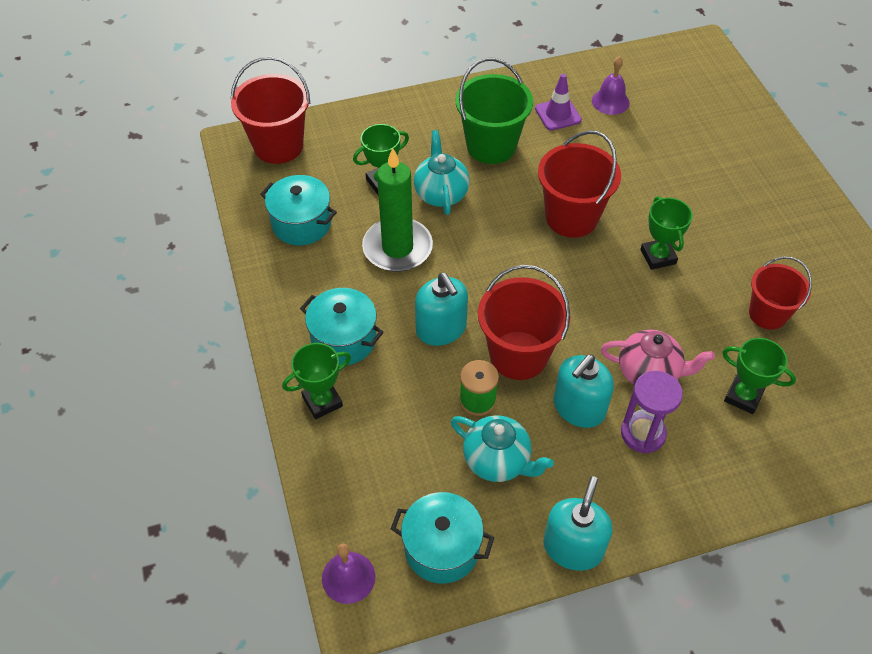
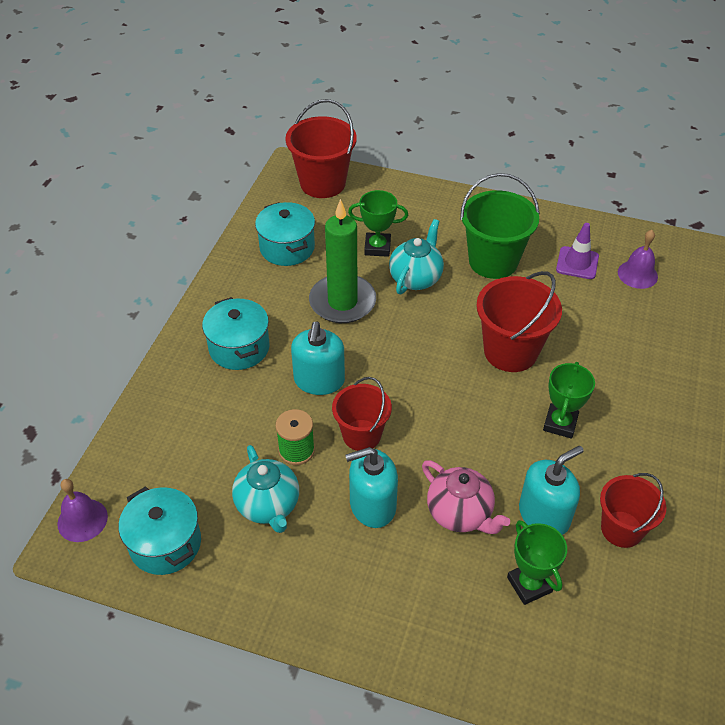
camera: 35 degrees right, 5 degrees down
green trophy [282,343,351,419] -> none
red bucket [478,265,571,380] -> red bucket [332,377,392,451], size x0.66
turquoise soap dispenser [543,476,613,571] -> turquoise soap dispenser moved to [519,446,584,535]
purple hourglass [621,371,683,454] -> none

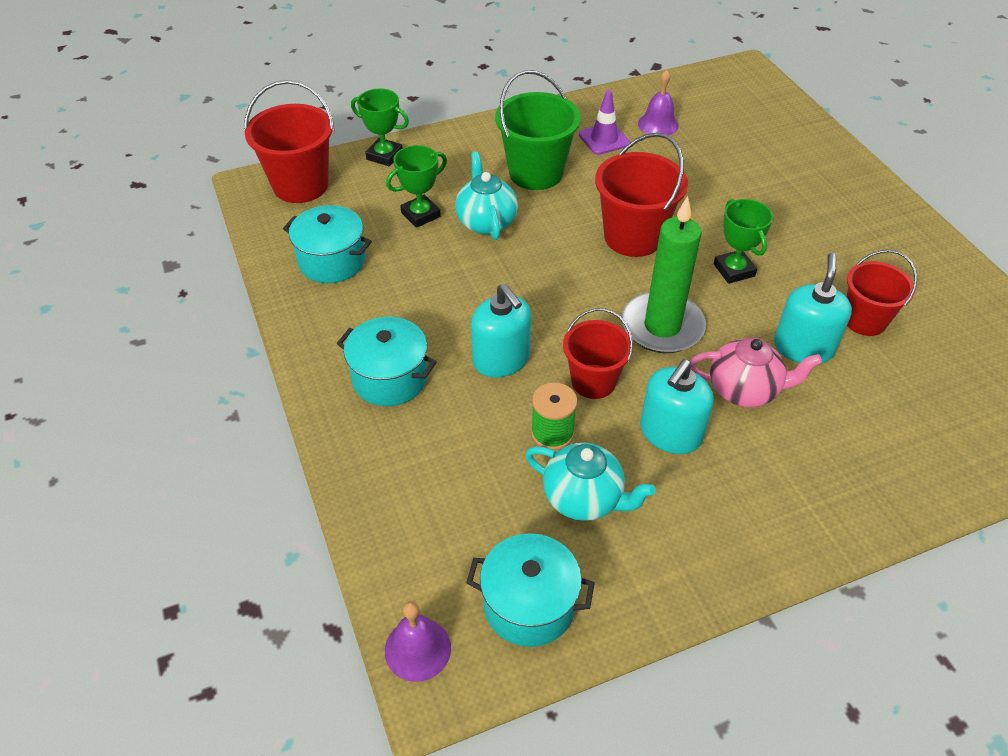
camera: 40 degrees left, 0 degrees up
green candle [309,199,376,323] -> green candle moved to [622,196,706,353]
green trophy [507,520,567,605] -> green trophy moved to [351,88,409,166]

